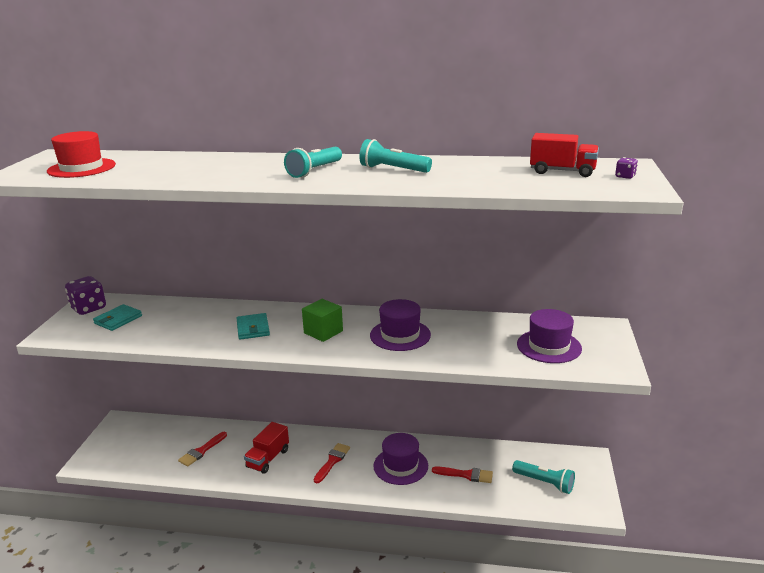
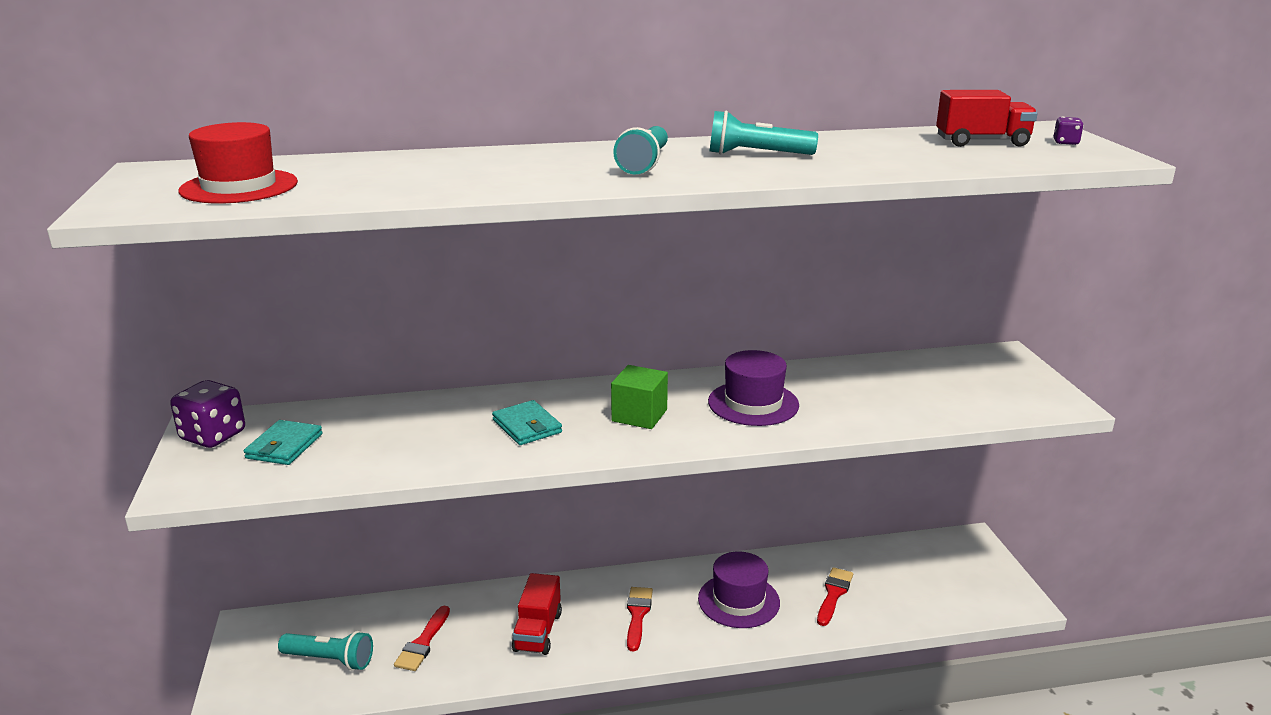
camera: 20 degrees left, 0 degrees up
red brush [432,466,493,483] -> red brush turned 60 degrees counterclockwise [817,567,853,626]
turquoise flashlight [512,460,575,494] -> turquoise flashlight moved to [278,631,373,671]
purple hat [517,309,582,363] -> none

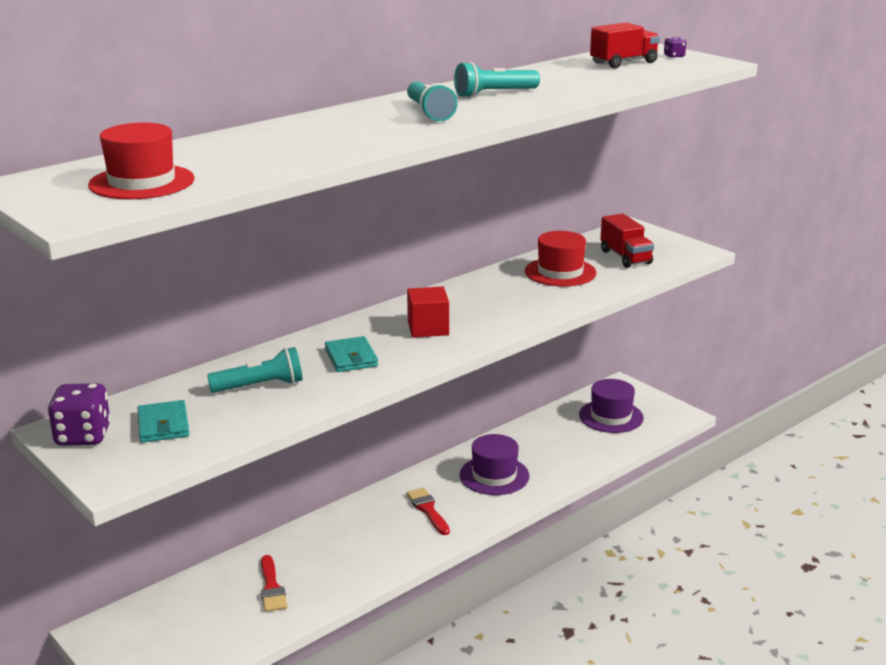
camera: 30 degrees left, 0 degrees up
turquoise flashlight [278,631,373,671] -> turquoise flashlight moved to [207,347,303,393]
turquoise wallet [492,400,562,445] -> turquoise wallet turned 45 degrees clockwise [325,336,378,372]
red truck [512,573,562,655] -> red truck moved to [600,214,654,268]
green cube [611,365,668,429] -> red cube [407,287,449,338]
purple hat [708,350,799,426] -> purple hat moved to [579,379,644,433]
red brush [817,567,853,626] -> none
none -> red hat [525,231,596,287]

